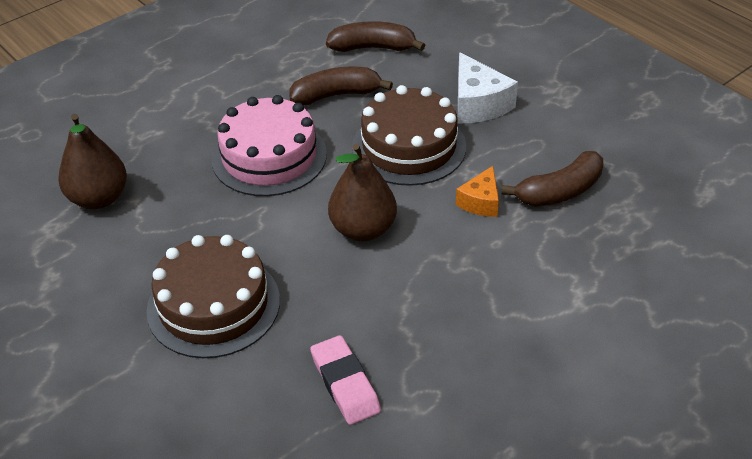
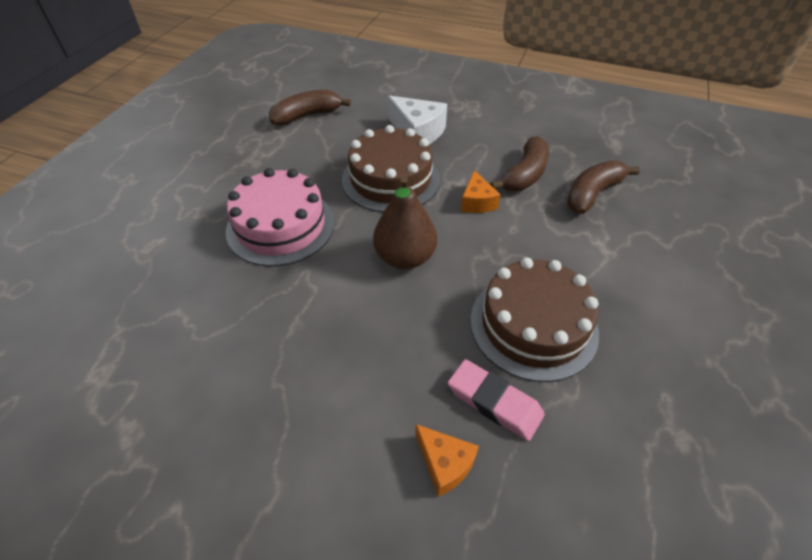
camera: 30 degrees left, 5 degrees up
brown pear [58,114,127,209] -> none
brown cake [146,235,280,358] -> brown cake moved to [470,258,599,382]
brown banana [290,67,393,105] -> brown banana moved to [567,160,640,214]
none -> orange cheese [415,424,479,497]

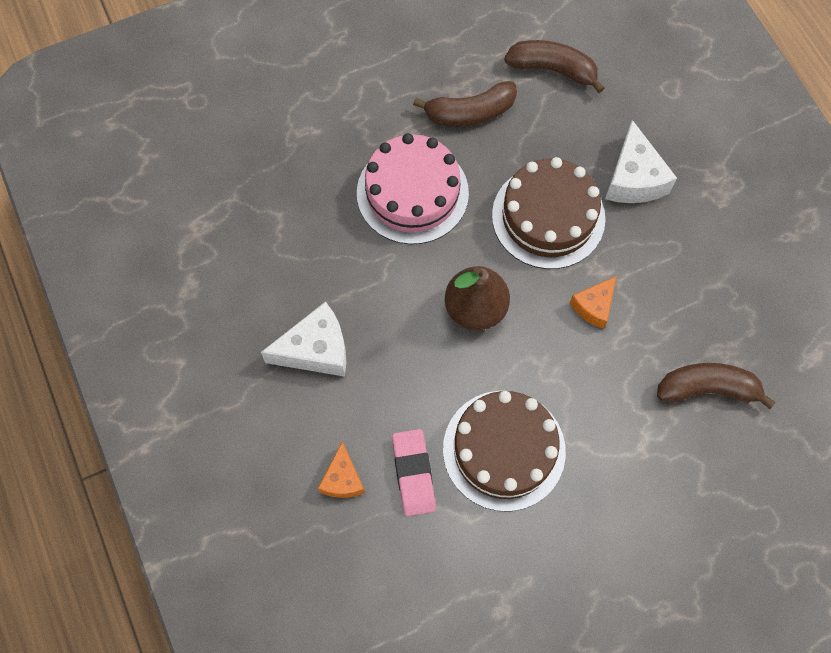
camera: 45 degrees right, 20 degrees up
brown banana [490,136,549,191] -> brown banana moved to [413,81,517,127]
none -> white cheese [261,301,346,377]

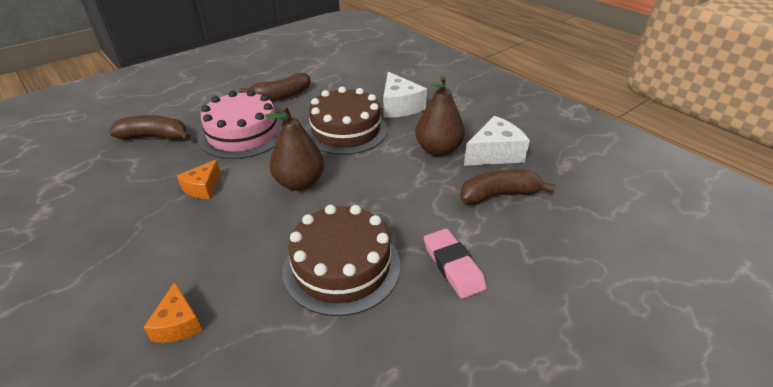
camera: 15 degrees left, 30 degrees down
white cheese [261,301,346,377] -> white cheese moved to [464,116,530,166]
pink eraser [392,429,436,516] -> pink eraser moved to [424,229,487,299]
brown banana [504,40,605,93] -> brown banana moved to [109,115,191,141]
orange cheese [570,276,617,329] -> orange cheese moved to [177,160,221,199]
none -> brown pear [415,76,465,156]

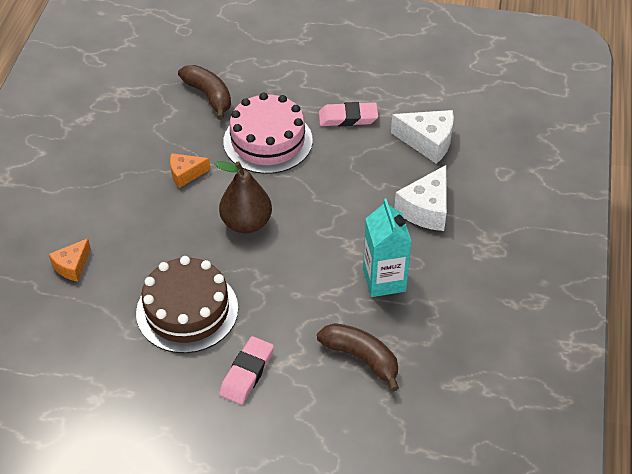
camera: 50 degrees right, 10 degrees up
brown banana [239,73,311,101] -> pink eraser [319,102,378,126]
brown cake [305,86,388,155] -> none
brown pear [415,76,465,156] -> turquoise carton [363,199,412,297]
white cheese [464,116,530,166] -> white cheese moved to [391,110,454,164]

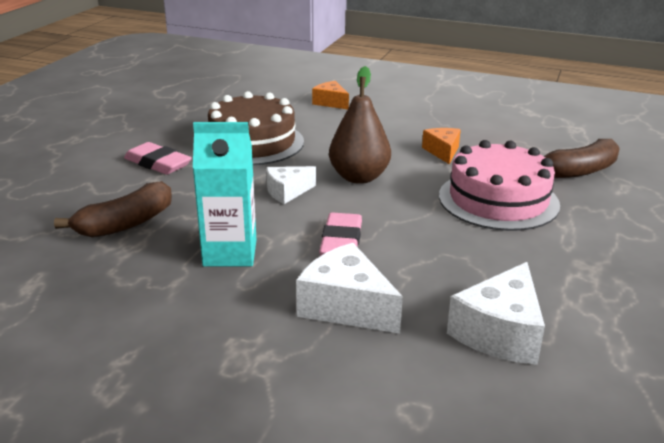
camera: 100 degrees right, 20 degrees down
pink eraser [319,102,378,126] -> pink eraser moved to [319,212,362,256]
none -> white cheese [266,166,316,204]

